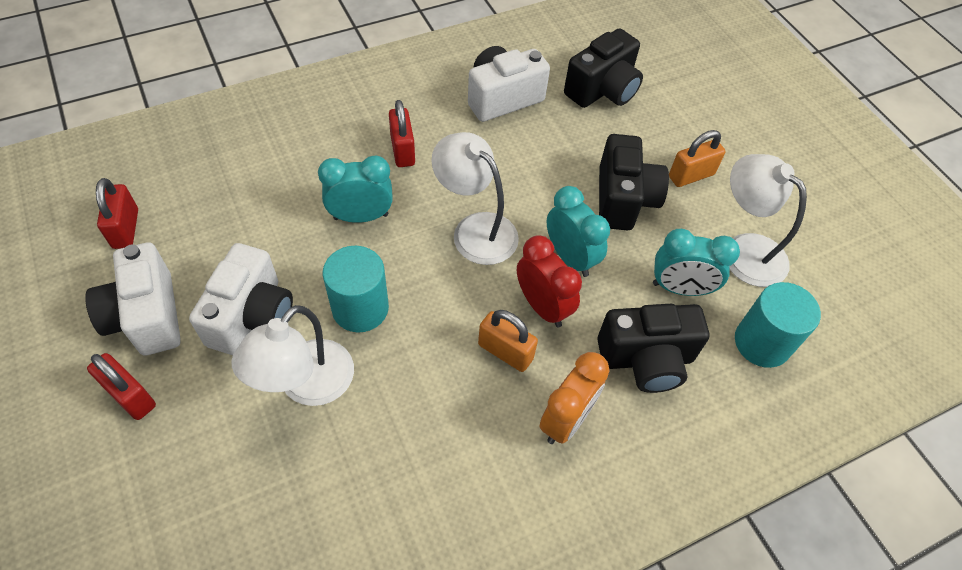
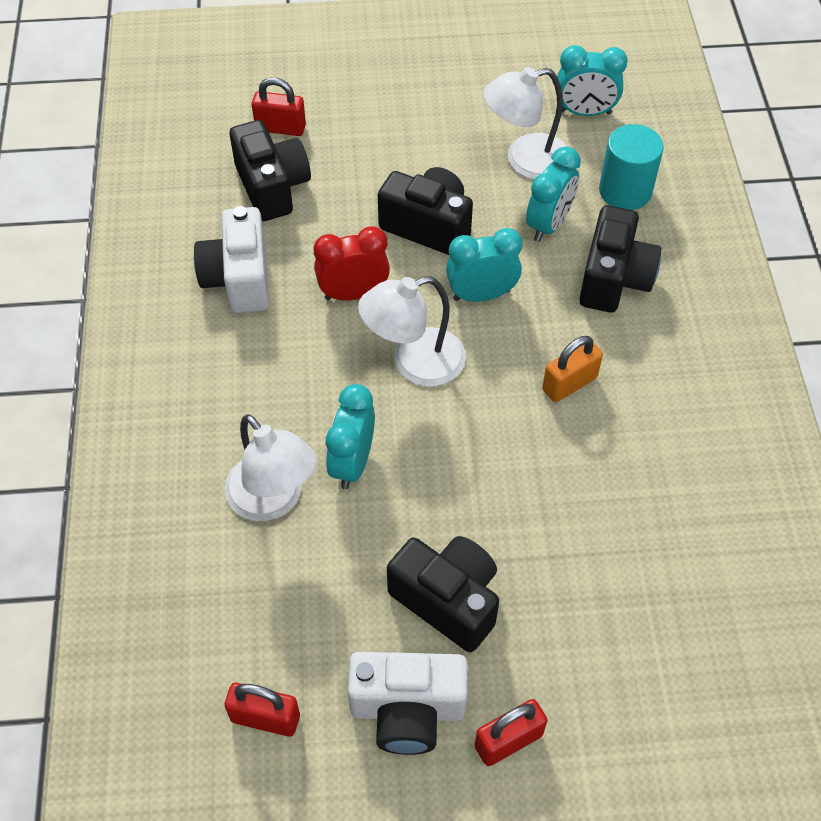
camera: 65 degrees left, 0 degrees up
white camera [189,243,293,355] -> black camera [387,536,499,652]
white lamp [231,305,354,406] -> white lamp moved to [225,414,317,521]
turquoise cylinder [323,246,389,332] -> none
red padlock [389,100,415,167] -> red padlock moved to [252,77,306,136]
red clock [517,235,582,327] -> red clock moved to [314,226,390,300]
orange clock [539,352,610,444] -> none
orange padlock [669,130,726,187] -> none
none -> turquoise clock [557,45,628,116]

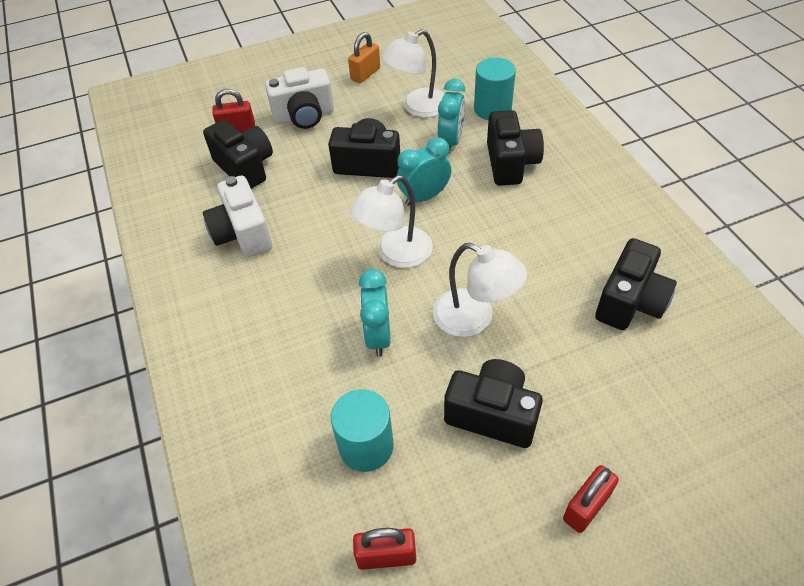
camera: 15 degrees left, 5 degrees down
white lamp [225,414,317,521] -> white lamp moved to [433,243,527,337]
red clock [314,226,390,300] -> none
white camera [348,652,468,755] -> white camera moved to [265,67,334,129]
orange padlock [542,336,603,402] -> orange padlock moved to [348,32,380,83]
turquoise clock [557,45,628,116] -> none
none -> turquoise cylinder [331,389,394,472]
none -> black camera [595,238,677,330]

